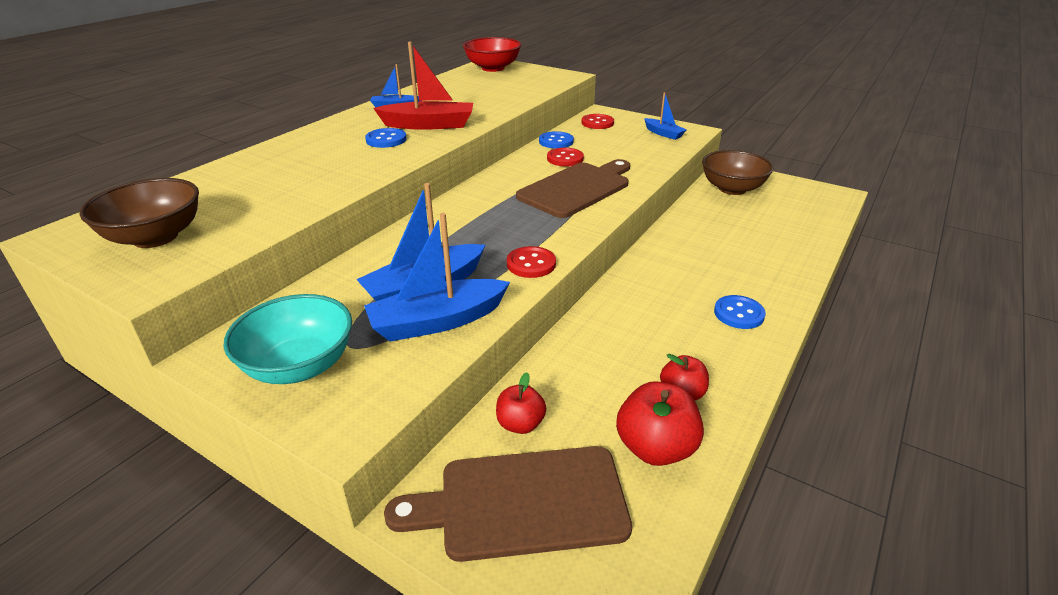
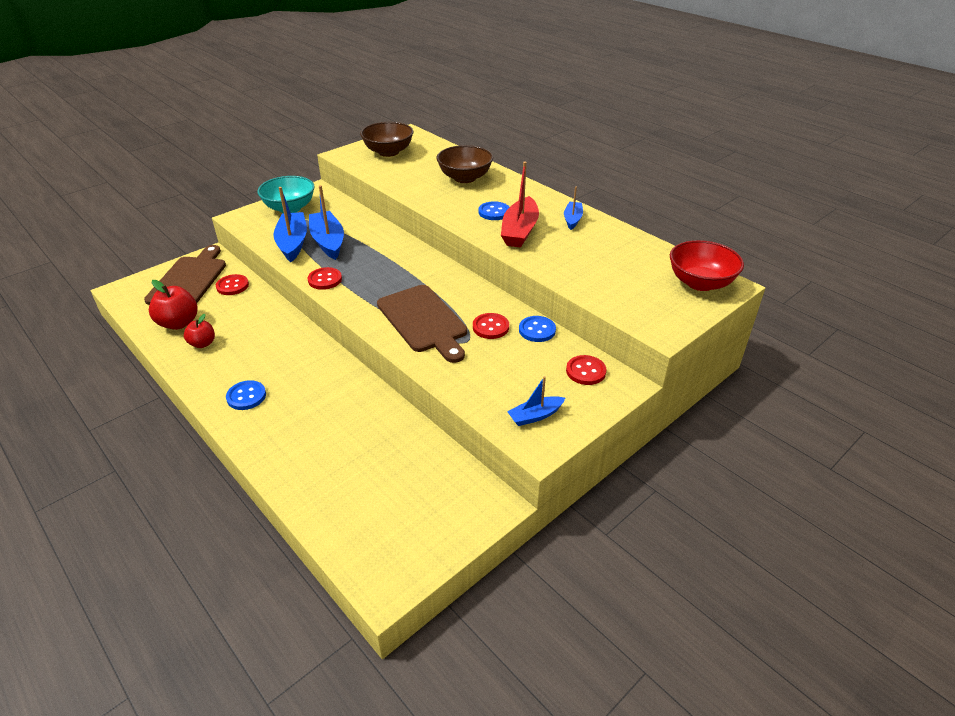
camera: 105 degrees right, 5 degrees up
red apple [496,372,546,434] -> red button [216,274,249,295]
brown bowl [702,150,774,195] -> brown bowl moved to [437,145,493,183]

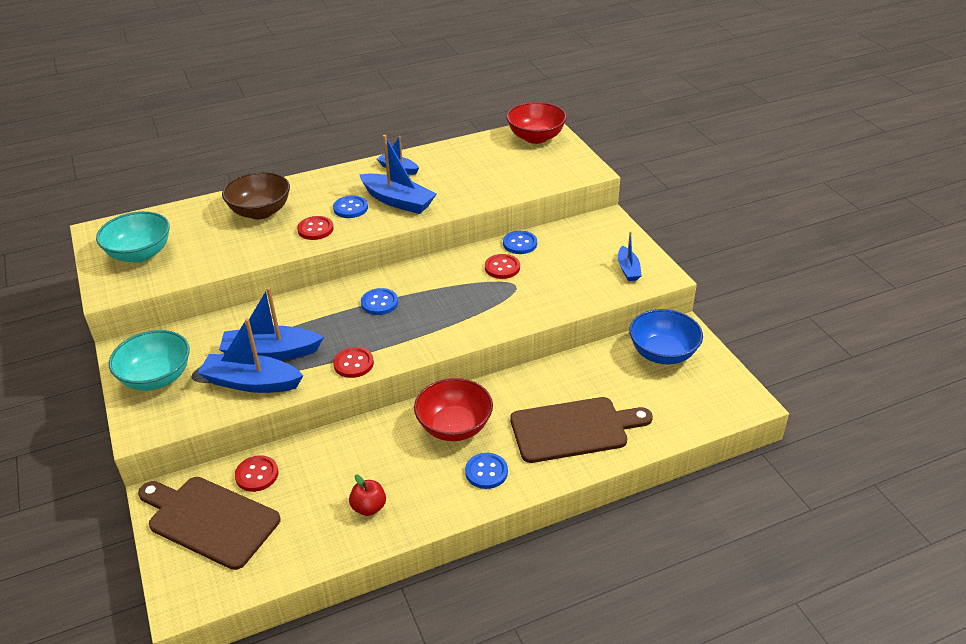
camera: 70 degrees left, 0 degrees up
red apple [149,280,198,330] -> none
brown bowl [360,122,413,157] -> turquoise bowl [96,211,170,263]
brown cutting board [377,285,467,363] -> brown cutting board moved to [510,397,653,463]
red boat [501,162,539,248] -> blue boat [359,135,436,214]
red button [566,355,606,385] -> red button moved to [297,216,334,240]
none -> blue button [361,288,398,315]
none -> red bowl [414,378,493,441]
none -> blue bowl [629,309,703,365]

